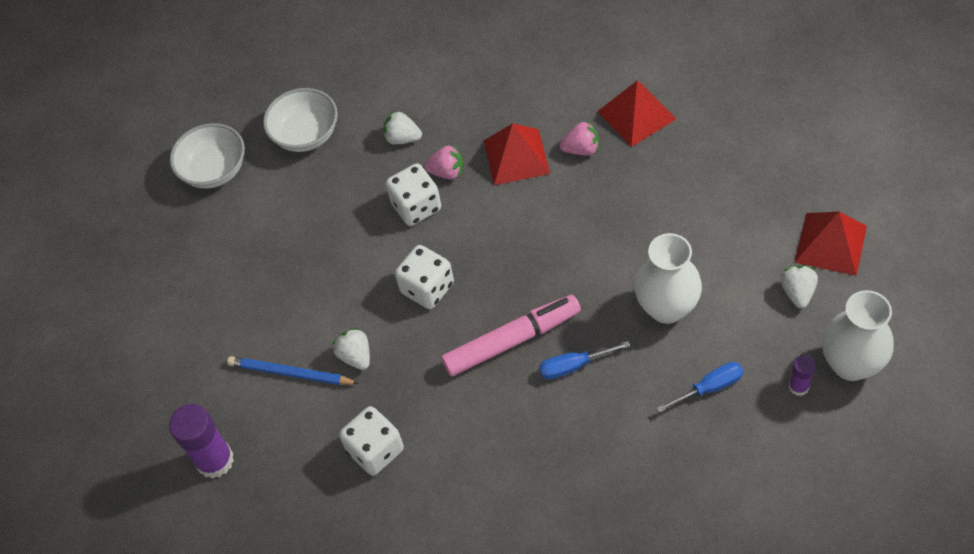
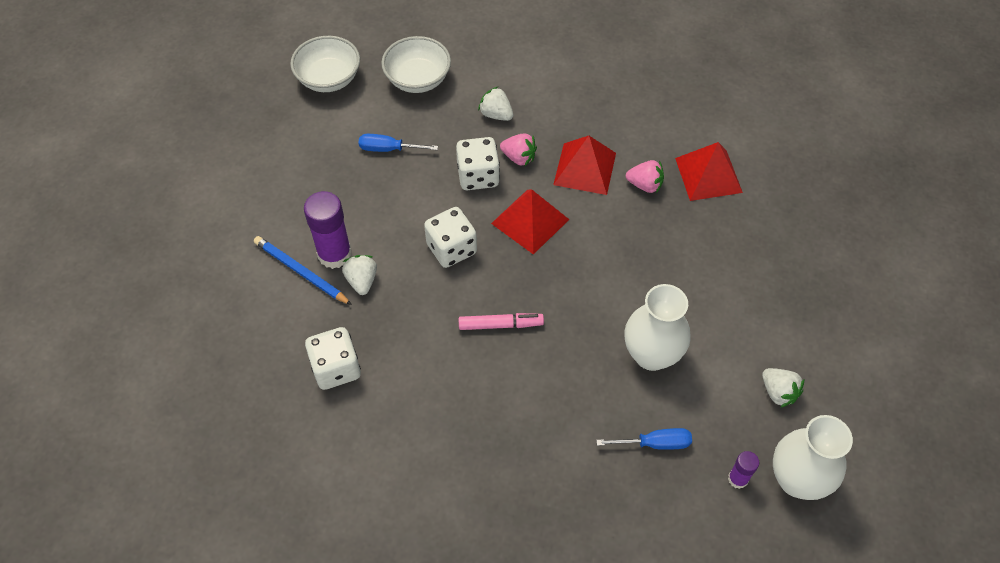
camera: 15 degrees right, 0 degrees up
purple glue stick [169,404,234,479] -> purple glue stick moved to [304,191,352,269]
pink marker [441,295,581,376] -> pink marker [459,313,544,330], size x0.60
blue screwdriver [539,341,630,380] -> blue screwdriver moved to [359,134,438,152]
white strawberry [780,265,818,308] -> white strawberry turned 120 degrees clockwise [762,368,804,408]
red pyramid [795,212,867,276] -> red pyramid moved to [491,189,570,255]

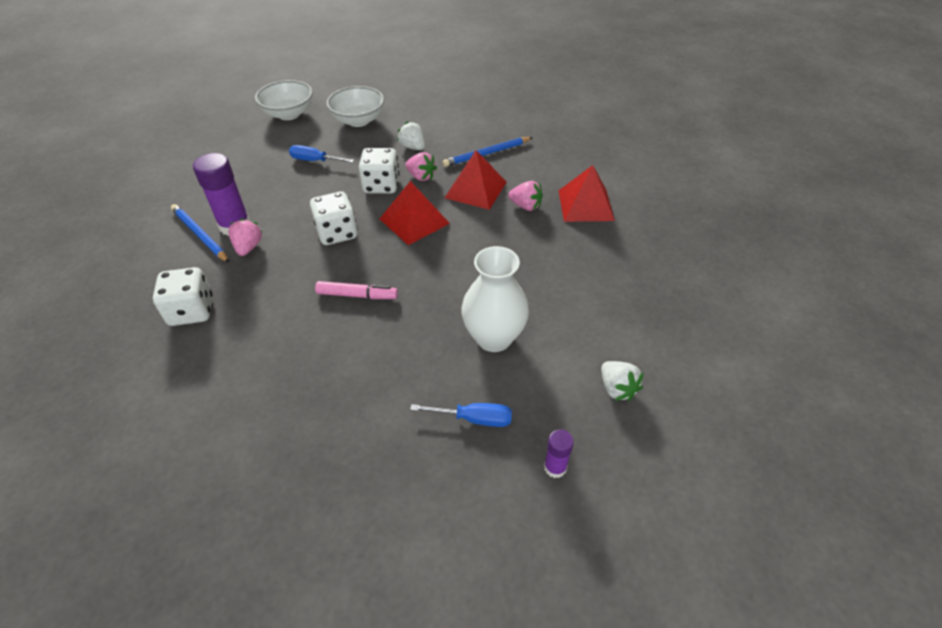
camera: 10 degrees right, 10 degrees down
white strawberry [342,255,377,295] -> pink strawberry [228,218,262,256]
white vase [773,415,853,500] -> none
none -> blue pencil [442,137,533,167]

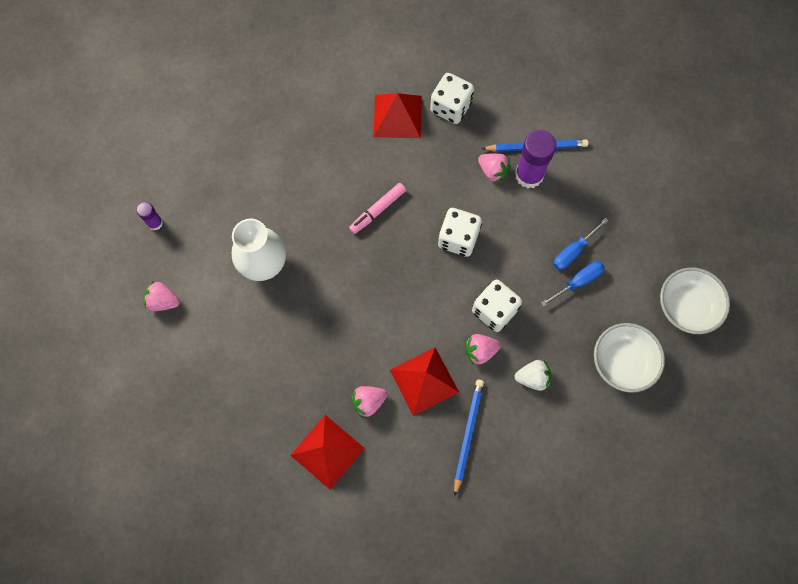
camera: 130 degrees right, 25 degrees up
red pyramid [380,181,450,245] -> red pyramid moved to [373,93,422,138]
blue screwdriver [410,403,512,427] -> blue screwdriver moved to [553,218,609,270]
white strawberry [601,361,644,401] -> pink strawberry [144,281,180,311]

